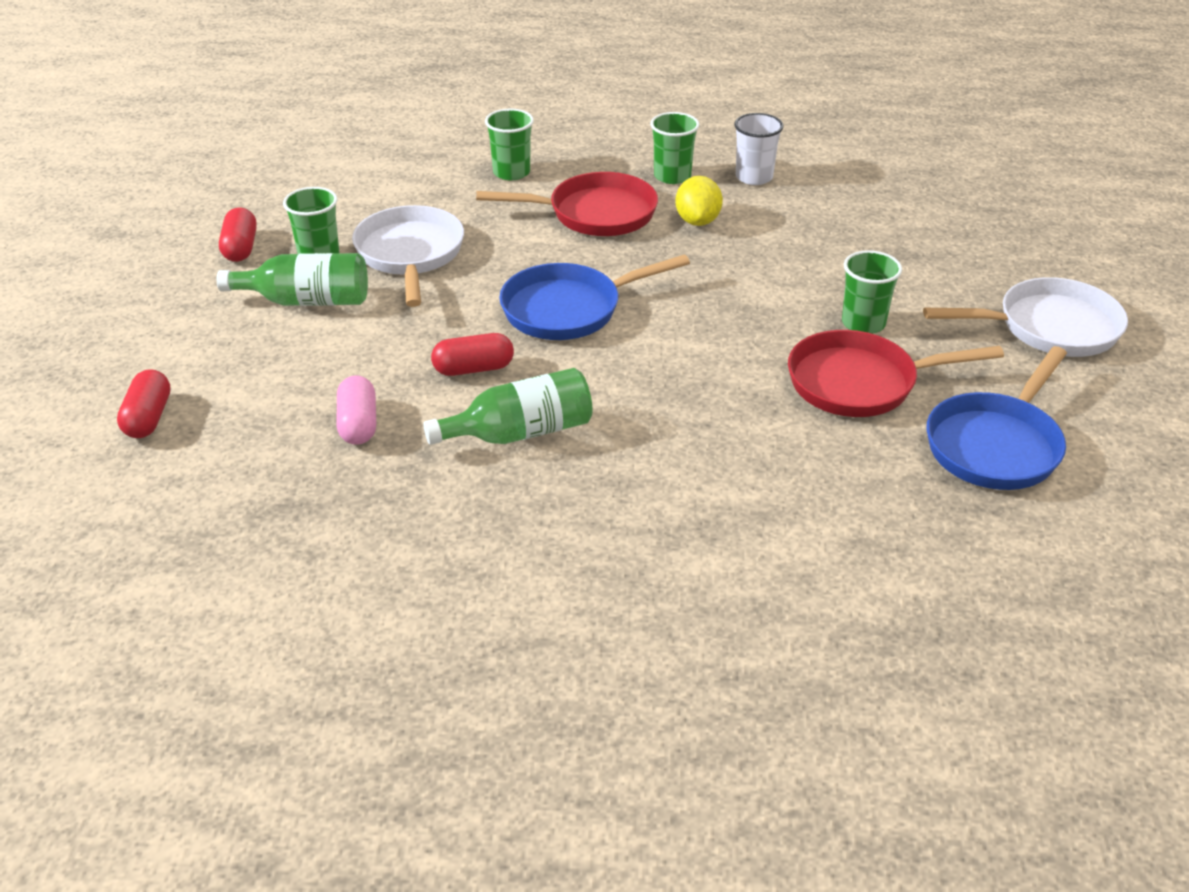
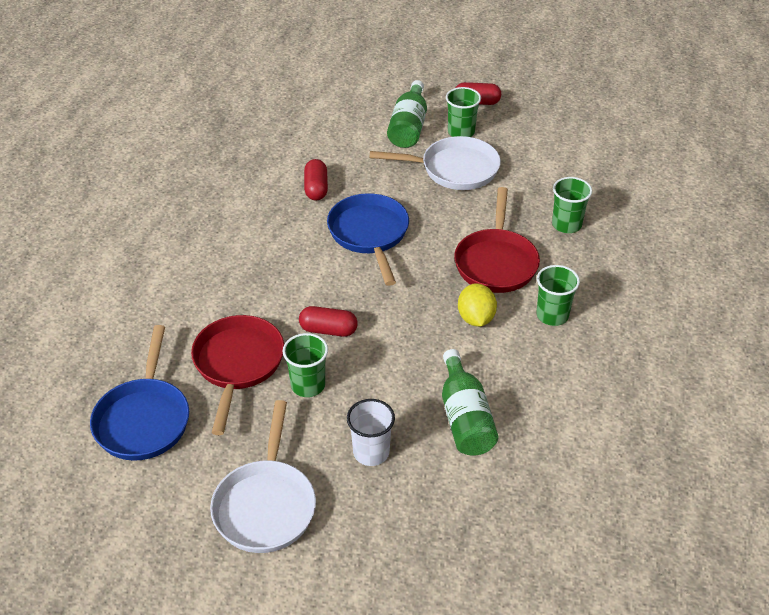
camera: 100 degrees right, 5 degrees up
red capsule [117,369,171,438] -> red capsule moved to [299,306,358,337]
pink capsule [337,375,376,445] -> none
green bottle [423,368,593,445] -> green bottle moved to [442,349,499,456]
yellow lemon [675,176,723,226] -> yellow lemon turned 75 degrees clockwise [458,283,497,327]
white cup [734,113,784,185] -> white cup moved to [347,399,395,466]
blue pan [927,346,1067,490] -> blue pan turned 135 degrees counterclockwise [90,325,189,461]

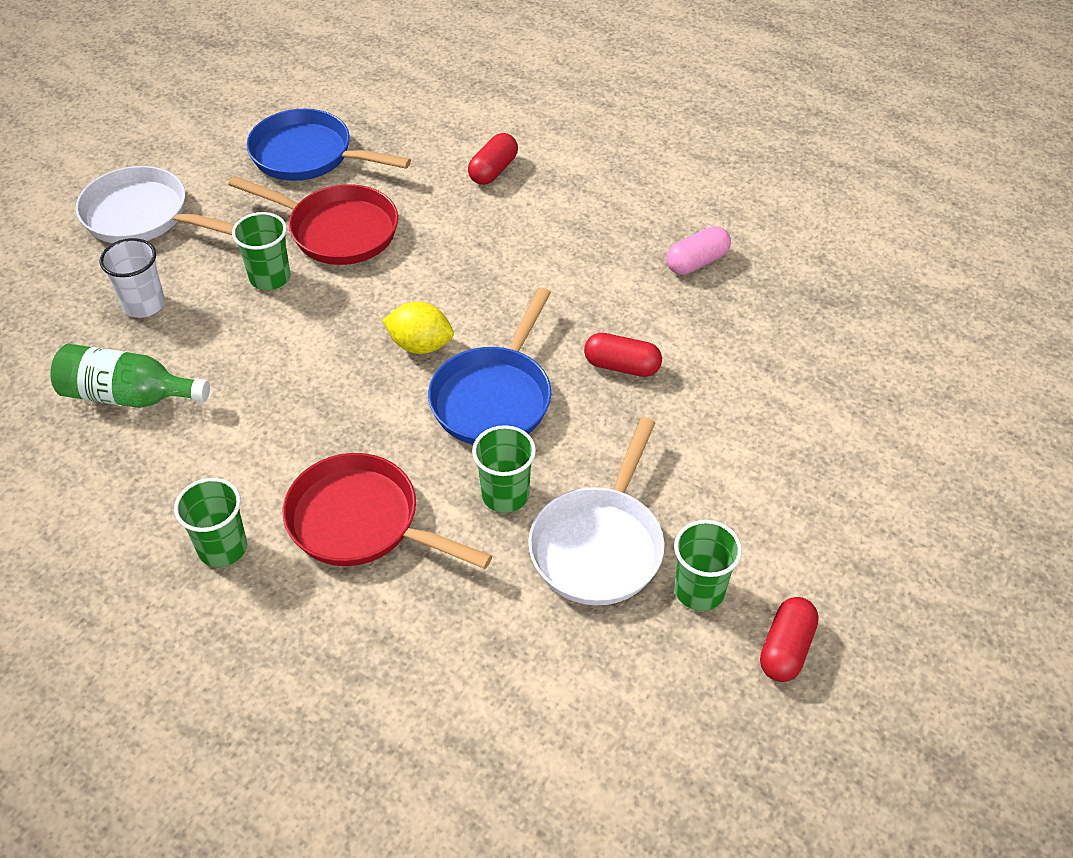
camera: 110 degrees right, 5 degrees up
red capsule [299,306,358,337] -> red capsule moved to [468,133,518,185]
blue pan [327,193,409,286] -> blue pan turned 105 degrees clockwise [428,288,551,444]
green bottle [387,80,427,148] -> none
yellow lemon [458,283,497,327] -> yellow lemon moved to [382,302,454,354]
green cup [552,177,592,233] -> green cup moved to [472,425,536,513]
none -> pink capsule [666,226,731,275]

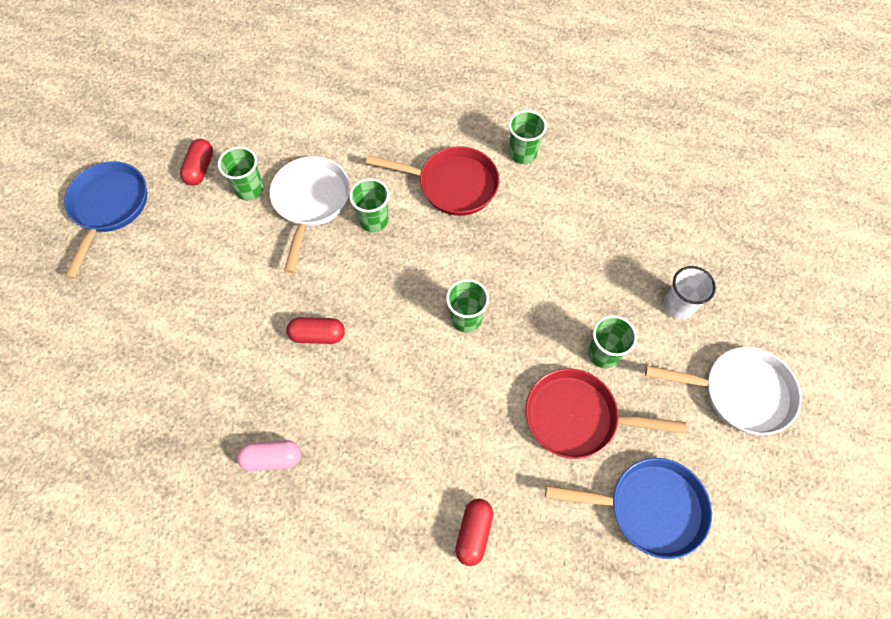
camera: 165 degrees right, 15 degrees up
green bottle [50,344,210,408] -> none
yellow lemon [382,302,454,354] -> green cup [446,279,489,333]
blue pan [428,288,551,444] -> blue pan moved to [64,161,147,279]
pink capsule [666,226,731,275] -> pink capsule turned 45 degrees clockwise [237,440,301,471]

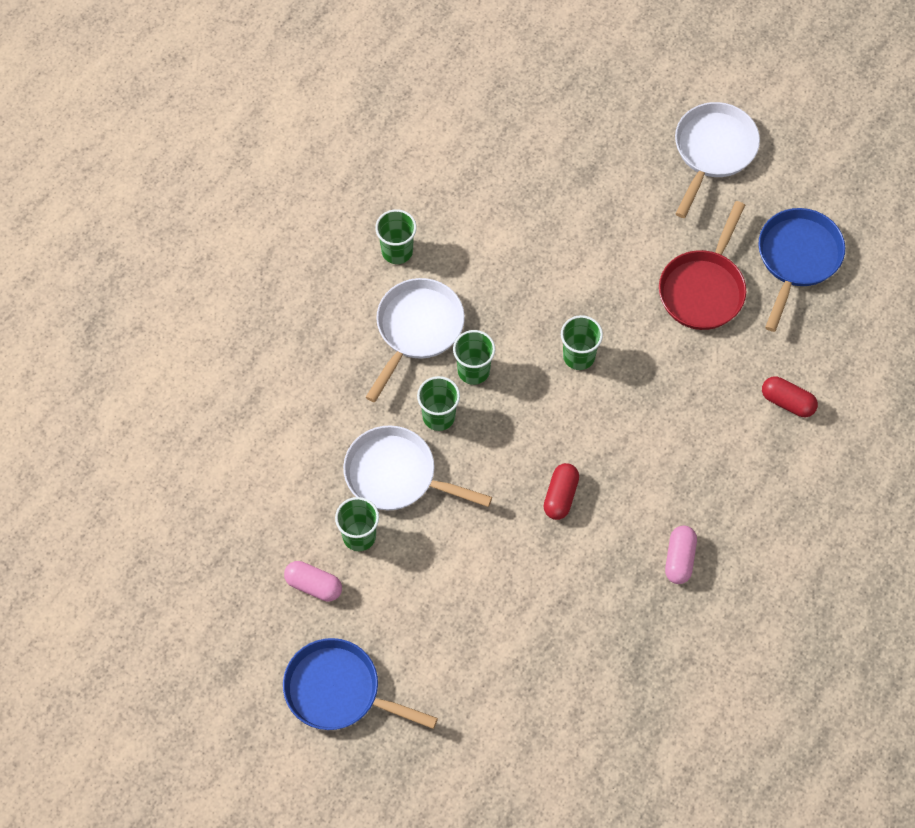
camera: 75 degrees left, 0 degrees up
red capsule [180,139,213,186] -> pink capsule [284,561,342,602]
red pan [366,146,500,216] -> white pan [366,278,465,402]
green cup [588,315,637,369] -> green cup moved to [453,330,495,385]
white cup [664,266,716,320] -> none

